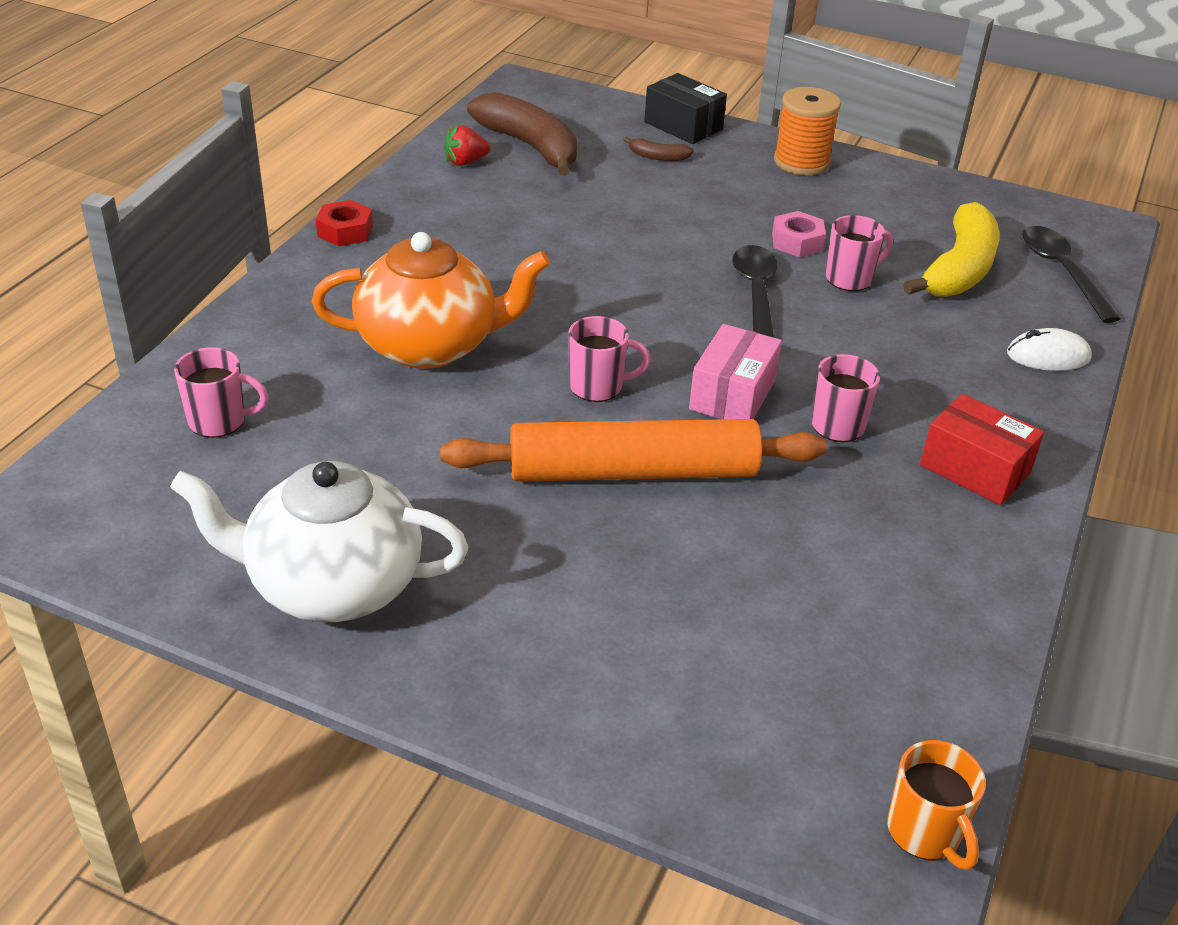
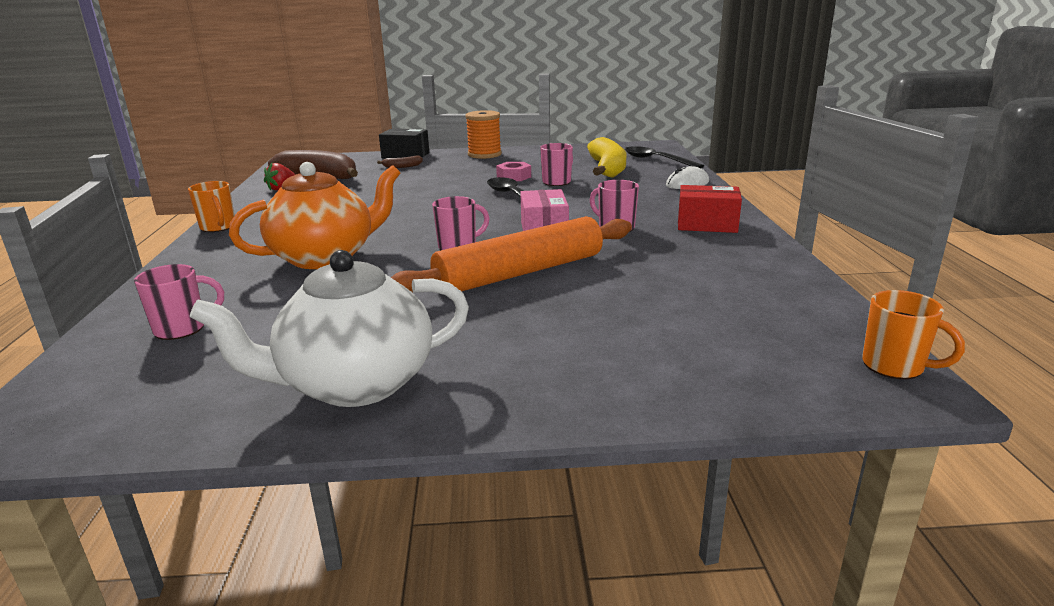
camera: 25 degrees left, 15 degrees down
red nut [316,200,373,246] -> orange mug [188,181,234,232]

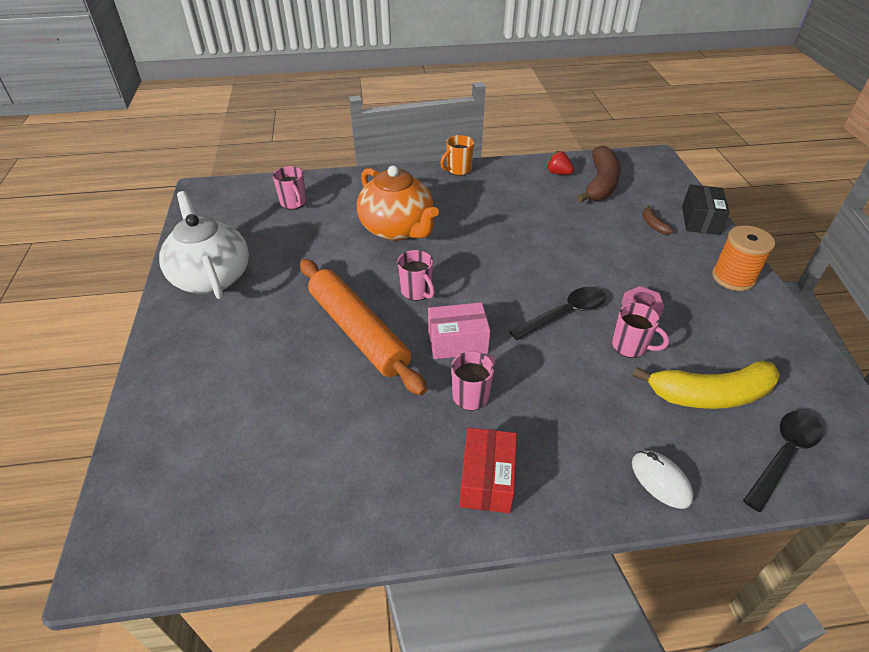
camera: 85 degrees right, 20 degrees up
orange mug [862,290,965,379] -> none

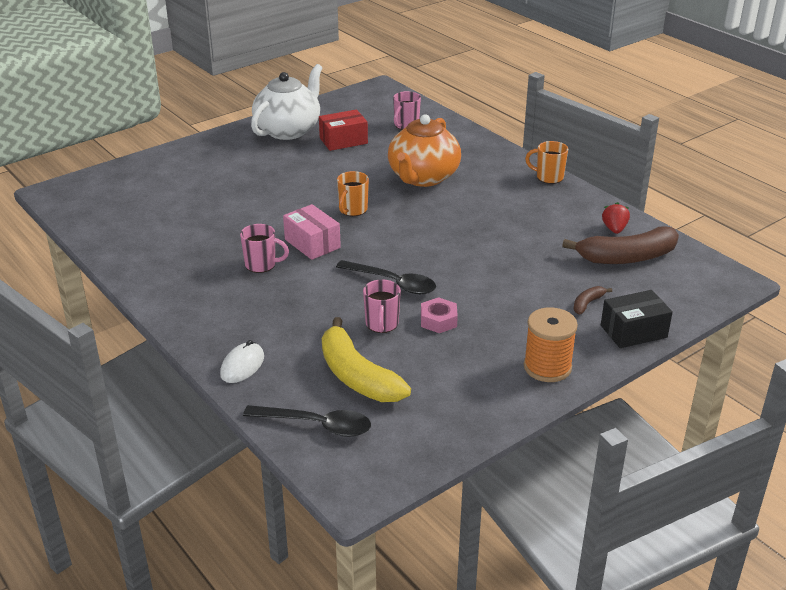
camera: 60 degrees right, 10 degrees down
orange rolling pin [300,259,427,395] -> none
pink mug [397,250,435,301] -> orange mug [337,171,369,216]
red box [460,428,517,513] -> red box moved to [319,109,368,151]

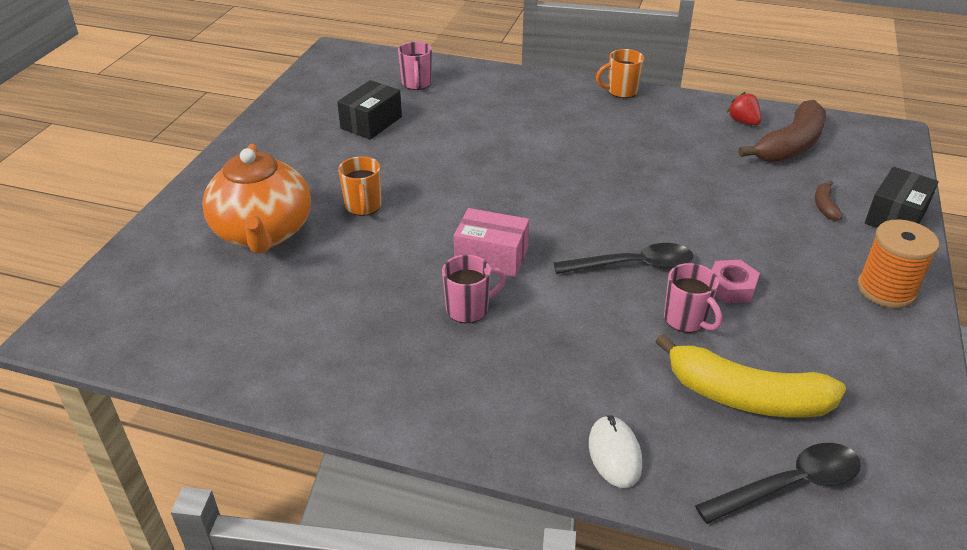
camera: 35 degrees left, 5 degrees up
white teapot [251,64,322,140] -> none
red box [319,109,368,151] -> black box [337,80,402,139]
orange mug [337,171,369,216] -> orange mug moved to [338,156,382,216]
orange teapot [388,114,461,187] -> orange teapot moved to [202,144,311,254]

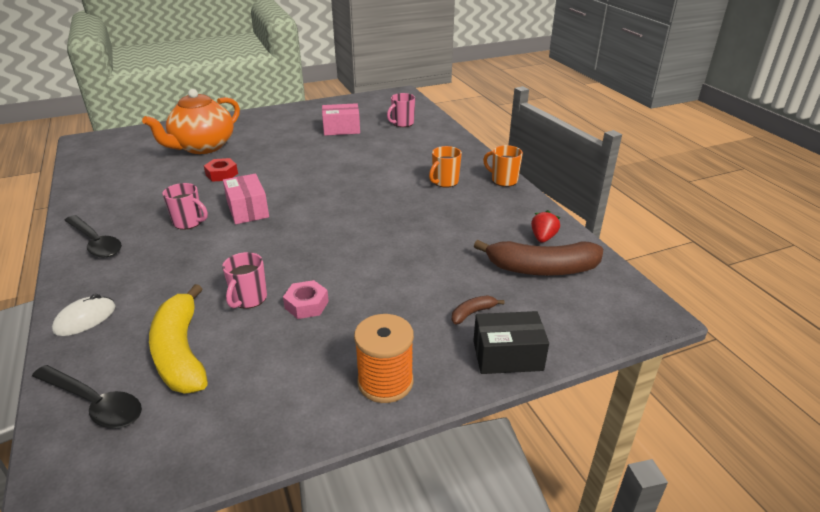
camera: 50 degrees right, 5 degrees down
black box [337,80,402,139] -> pink box [322,103,360,136]
orange mug [338,156,382,216] -> orange mug moved to [429,146,462,188]
black spoon [554,243,693,274] -> black spoon moved to [64,215,122,258]
none -> red nut [204,158,238,182]

